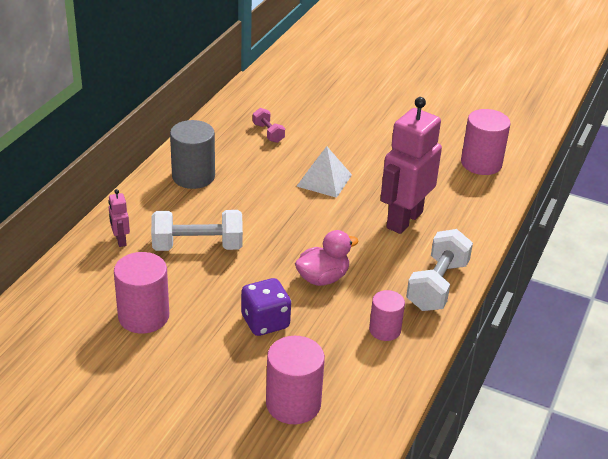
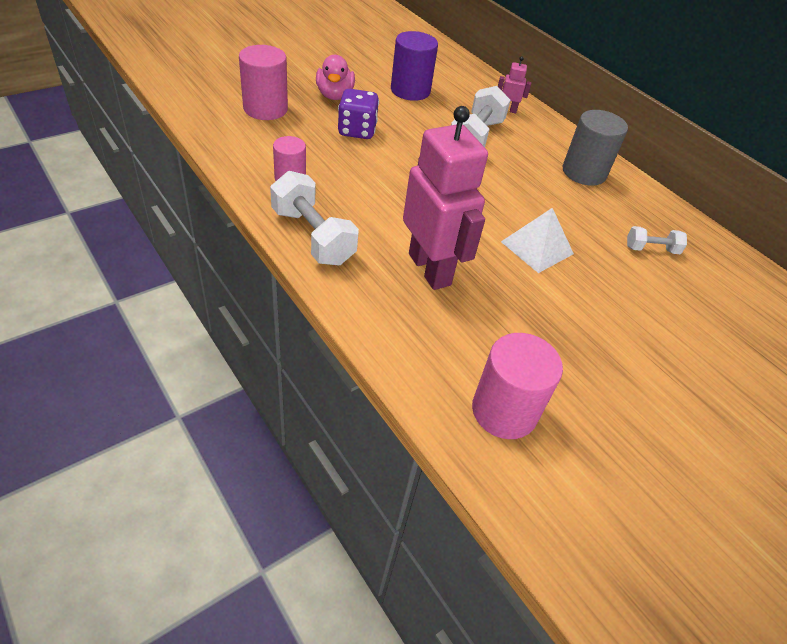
camera: 115 degrees right, 10 degrees up
pink cylinder [114,252,169,333] -> purple cylinder [391,31,438,101]
pink dumbbell [253,108,285,143] -> white dumbbell [627,226,687,254]
pink duck [295,230,359,286] -> pink duck moved to [316,55,355,100]

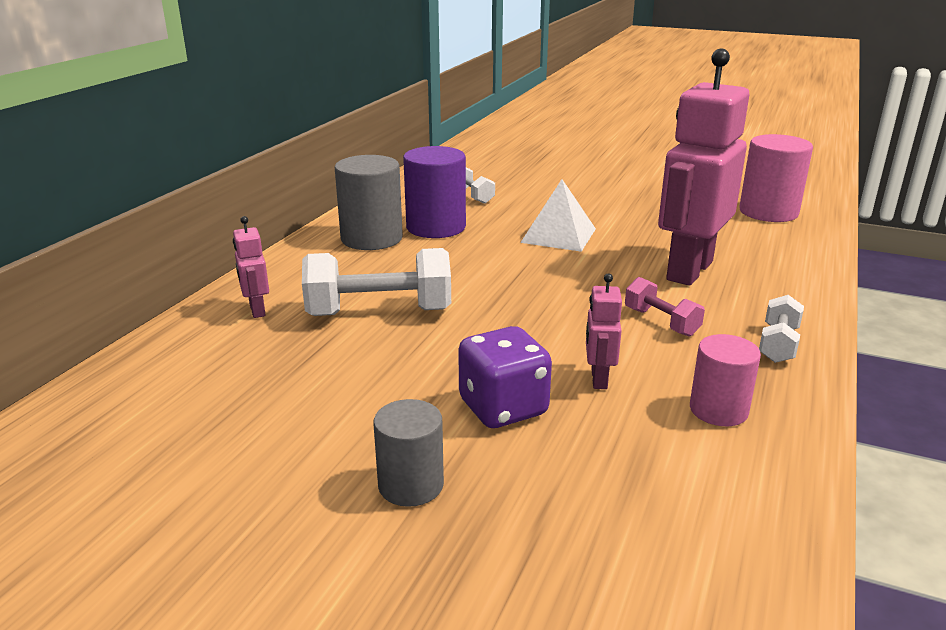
camera: 115 degrees left, 20 degrees down
pink cylinder [239,45,288,120] -> none
white dumbbell [270,171,359,265] -> white dumbbell [759,295,804,363], size x0.54
pink duck [316,55,355,100] -> grey cylinder [373,399,444,507]
purple cylinder [391,31,438,101] -> purple cylinder moved to [403,146,466,238]
none -> pink robot [586,274,622,389]
none -> pink dumbbell [625,277,705,337]

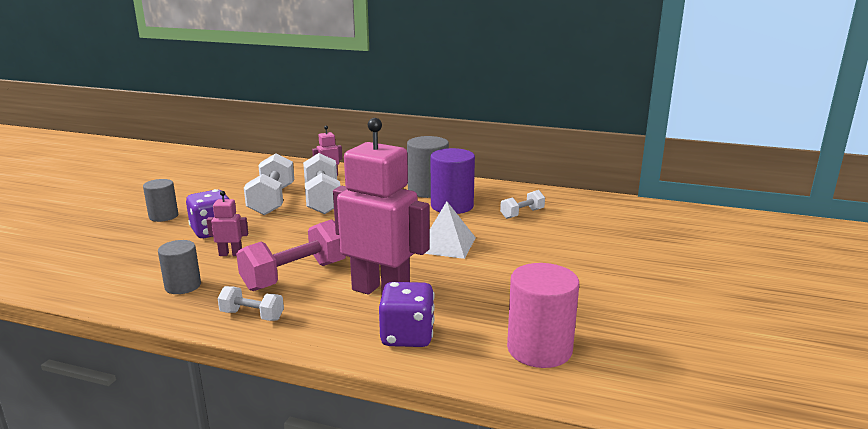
camera: 85 degrees right, 5 degrees down
pink dumbbell [625,277,705,337] -> pink dumbbell [236,219,346,291], size x1.86
pink cylinder [690,334,761,426] -> grey cylinder [158,240,201,294]
none -> white dumbbell [244,153,294,215]
none -> purple dice [379,282,435,347]

